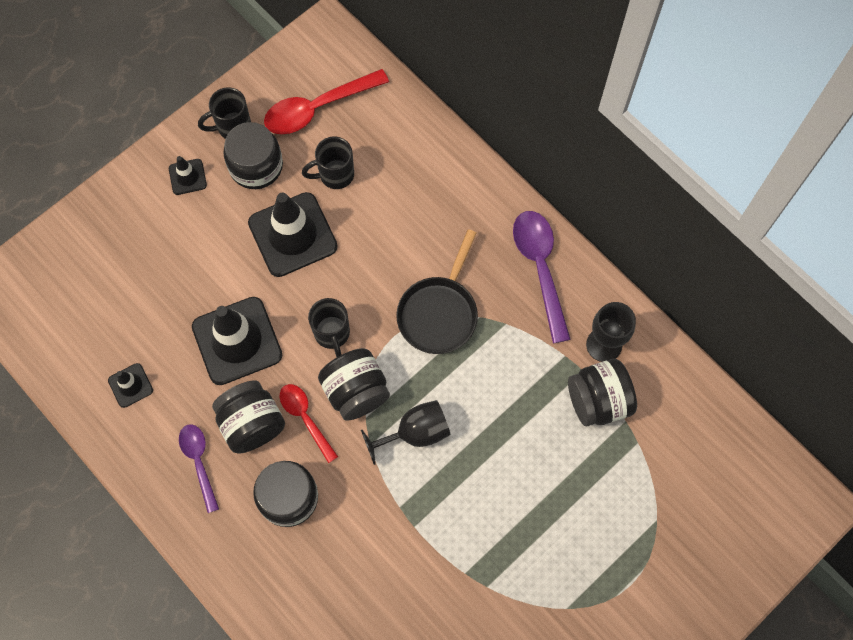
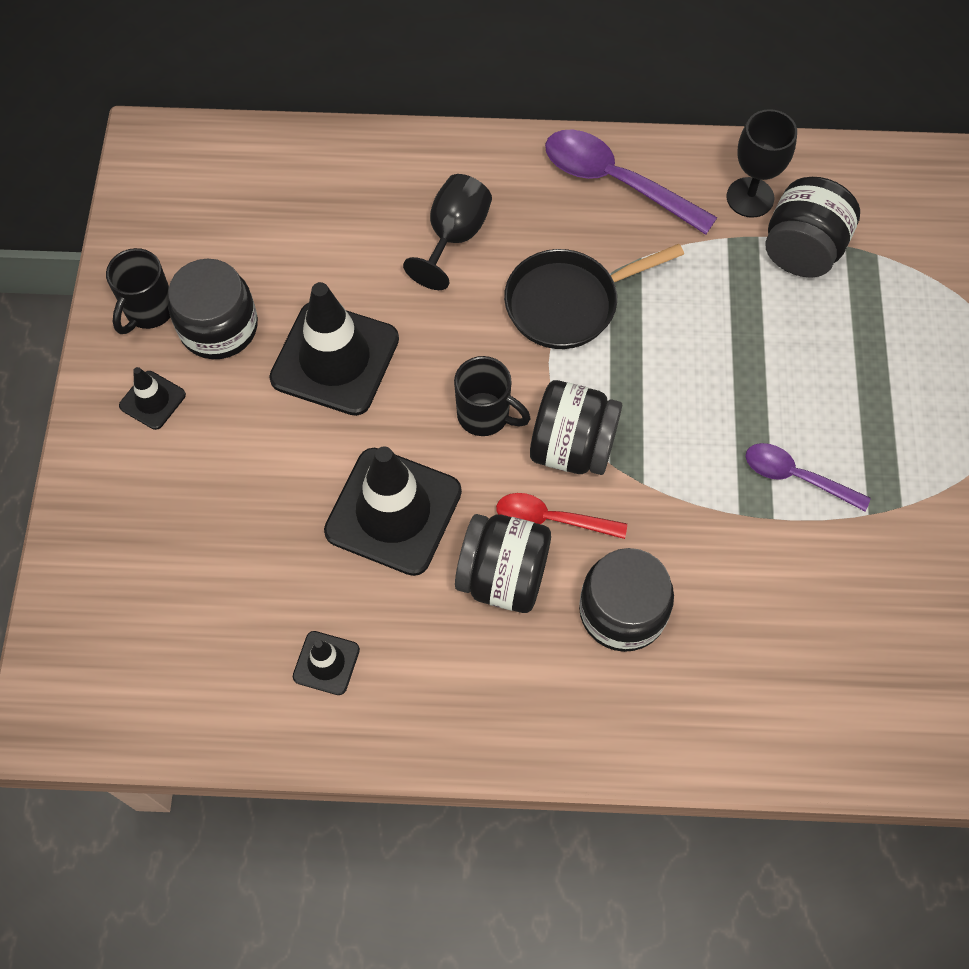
camera: 45 degrees left, 5 degrees down
purple spoon [179,424,219,513] -> purple spoon moved to [746,443,871,511]
red spoon [264,69,389,134] -> none
black mug [302,137,354,189] -> none
black goblet [361,400,451,465] -> black goblet moved to [403,174,492,290]
black pan [396,229,478,354] -> black pan turned 90 degrees clockwise [504,244,684,349]

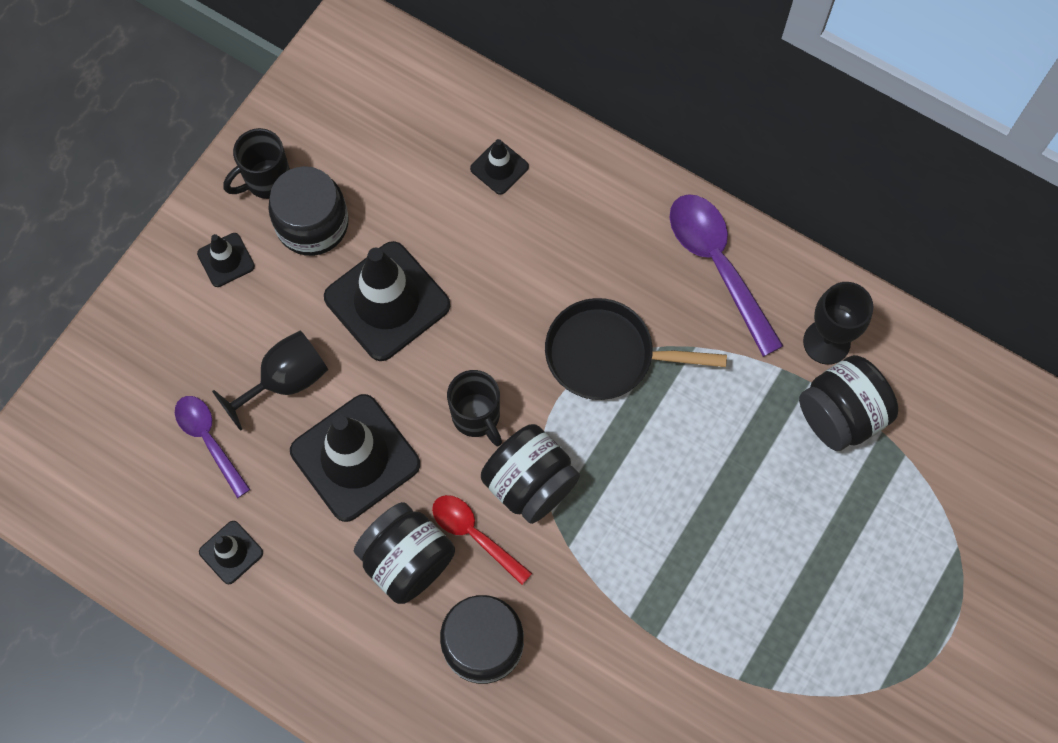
camera: 30 degrees right, 5 degrees up
black goblet [403,174,492,290] -> black goblet moved to [212,330,328,431]
purple spoon [746,443,871,511] -> purple spoon moved to [175,396,251,498]
none -> black traffic cone [470,139,529,195]

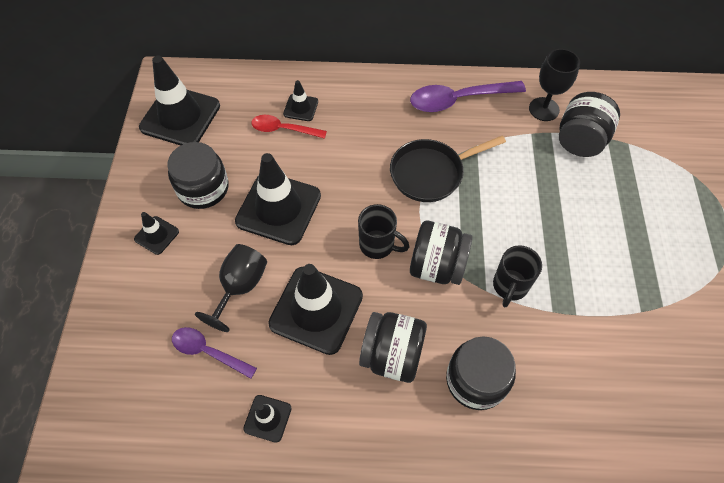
camera: 30 degrees left, 10 degrees down
black mug [223,128,290,199] -> black mug moved to [493,245,542,307]
red spoon [432,495,532,585] -> red spoon moved to [251,115,327,139]
purple spoon [669,194,783,357] -> purple spoon turned 45 degrees counterclockwise [410,81,526,112]
none -> black traffic cone [139,56,220,145]

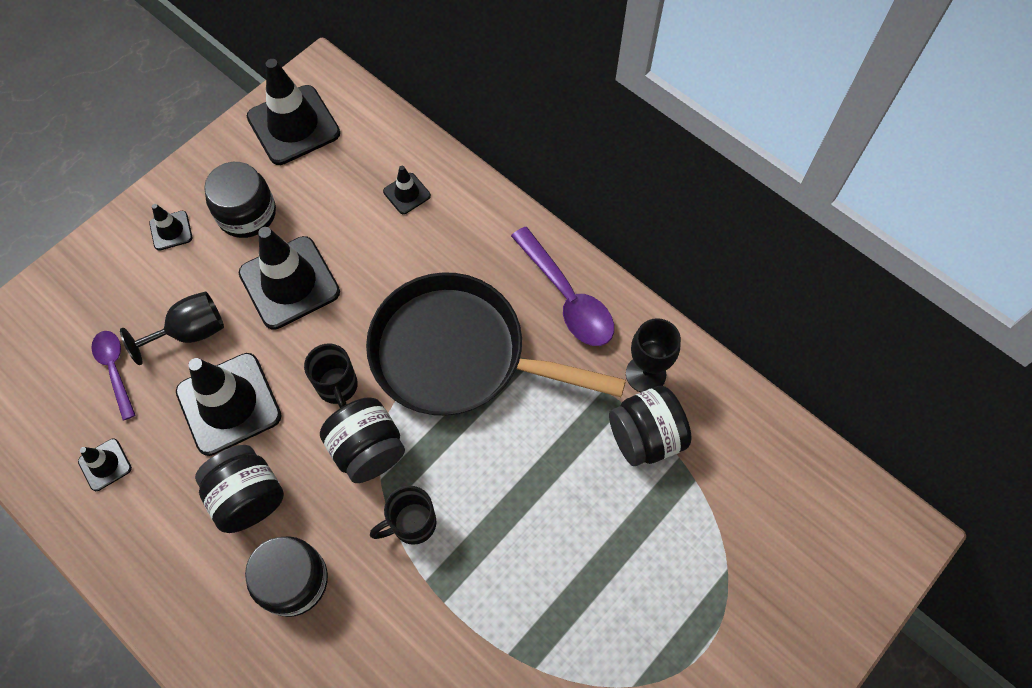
camera: 40 degrees right, 5 degrees up
red spoon [251,115,327,139] -> none
black pan [390,135,506,202] -> black pan [366,272,626,416], size x1.68
purple spoon [410,81,526,112] -> purple spoon turned 150 degrees counterclockwise [511,227,614,346]

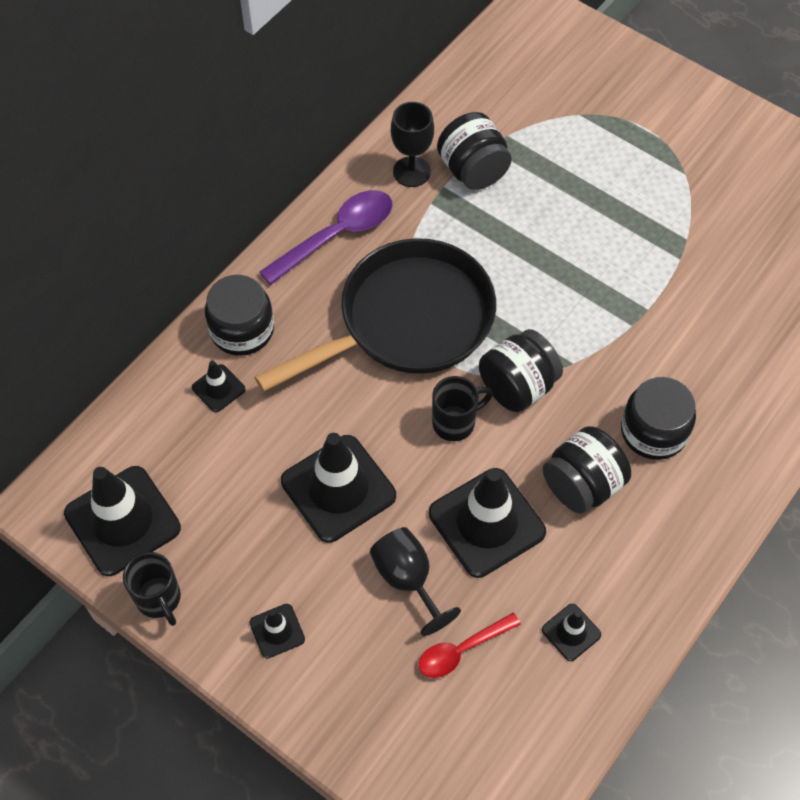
camera: 95 degrees left, 5 degrees down
purple spoon [91,331,136,420] -> red spoon [419,613,521,678]
black jar [204,162,276,238] -> black jar moved to [205,275,274,356]
black pan [366,272,626,416] -> black pan turned 135 degrees counterclockwise [255,238,496,392]
black mug [370,486,436,545] -> black mug moved to [123,552,181,626]

